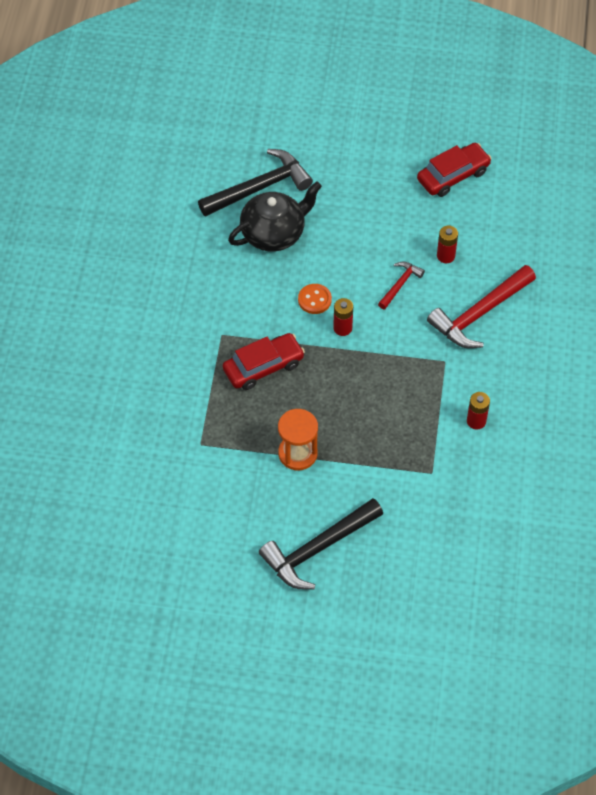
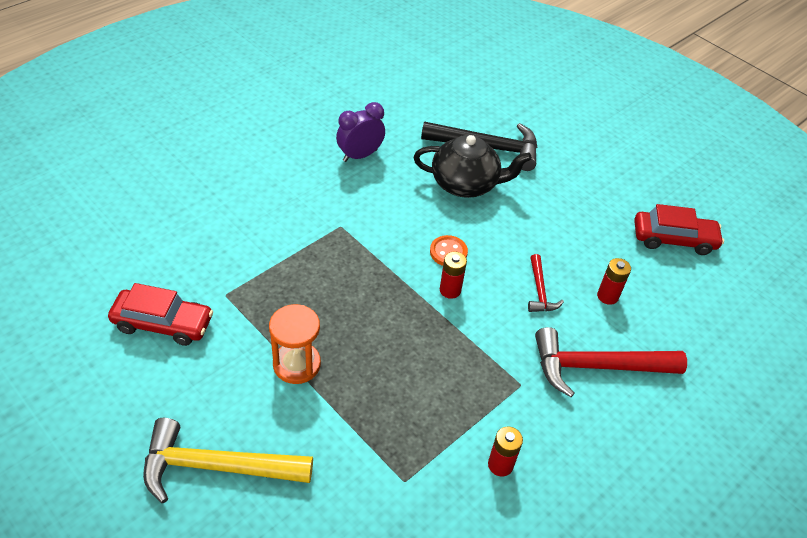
camera: 35 degrees right, 10 degrees down
red car [223,333,305,390] -> red car moved to [108,283,213,346]
black hammer [259,498,383,589] -> yellow hammer [143,418,313,503]
red hammer [378,262,425,310] -> red hammer turned 105 degrees clockwise [528,254,564,312]
none -> purple clock [336,102,385,162]

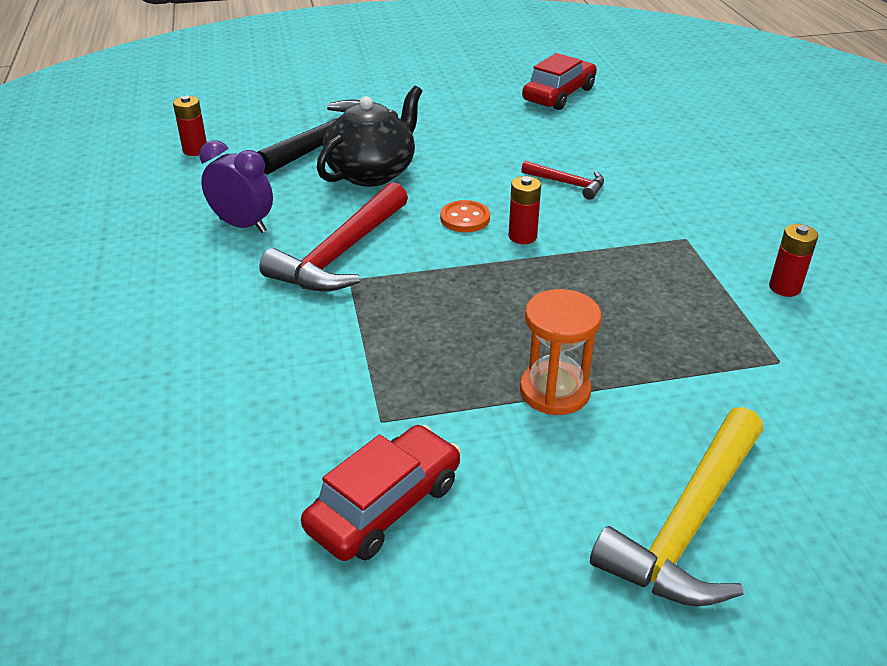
camera: 55 degrees left, 10 degrees down
purple clock [336,102,385,162] -> purple clock turned 120 degrees clockwise [200,140,273,233]
red hammer [535,327,687,397] -> red hammer moved to [259,182,408,292]
red battery [597,258,631,305] -> red battery moved to [173,95,207,156]

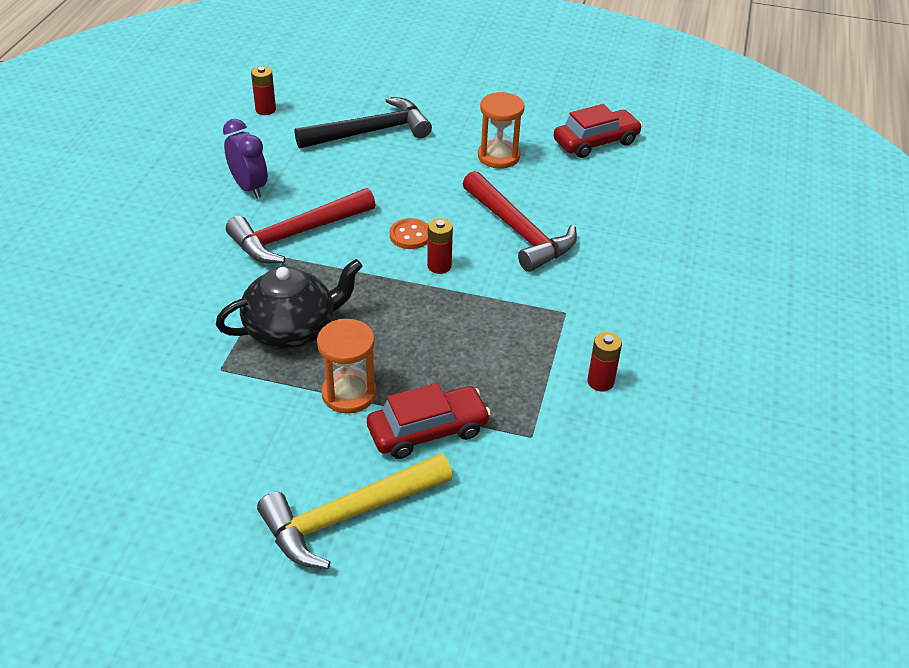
camera: 25 degrees right, 5 degrees up
red car [301,425,461,561] -> red car moved to [367,383,491,459]
black teapot [317,86,422,187] -> black teapot moved to [216,259,363,349]
red hammer [521,160,604,200] -> red hammer [463,171,577,272], size x1.94
none -> orange hourglass [478,92,525,169]

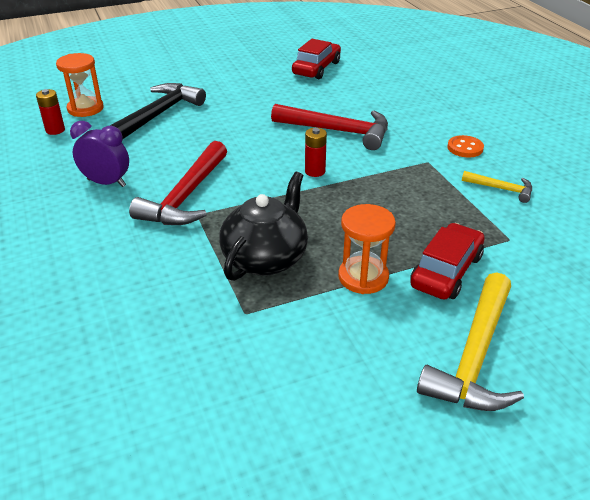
camera: 35 degrees left, 5 degrees down
orange button [390,218,428,249] -> orange button moved to [448,135,484,157]
orange hourglass [478,92,525,169] -> orange hourglass moved to [56,53,104,117]
red battery [587,332,622,392] -> yellow hammer [462,171,532,203]

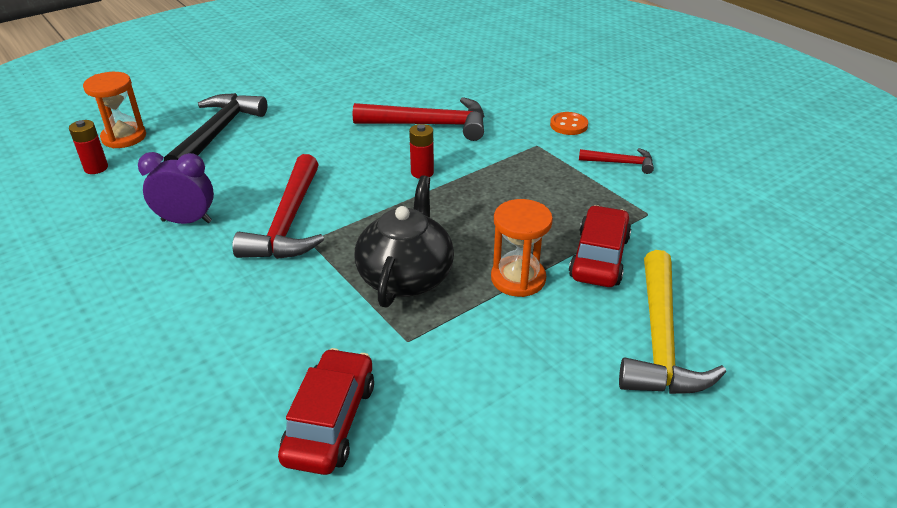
camera: 15 degrees left, 0 degrees up
red car [292,39,341,79] -> red car moved to [278,348,374,475]
yellow hammer [462,171,532,203] -> red hammer [579,148,654,174]

